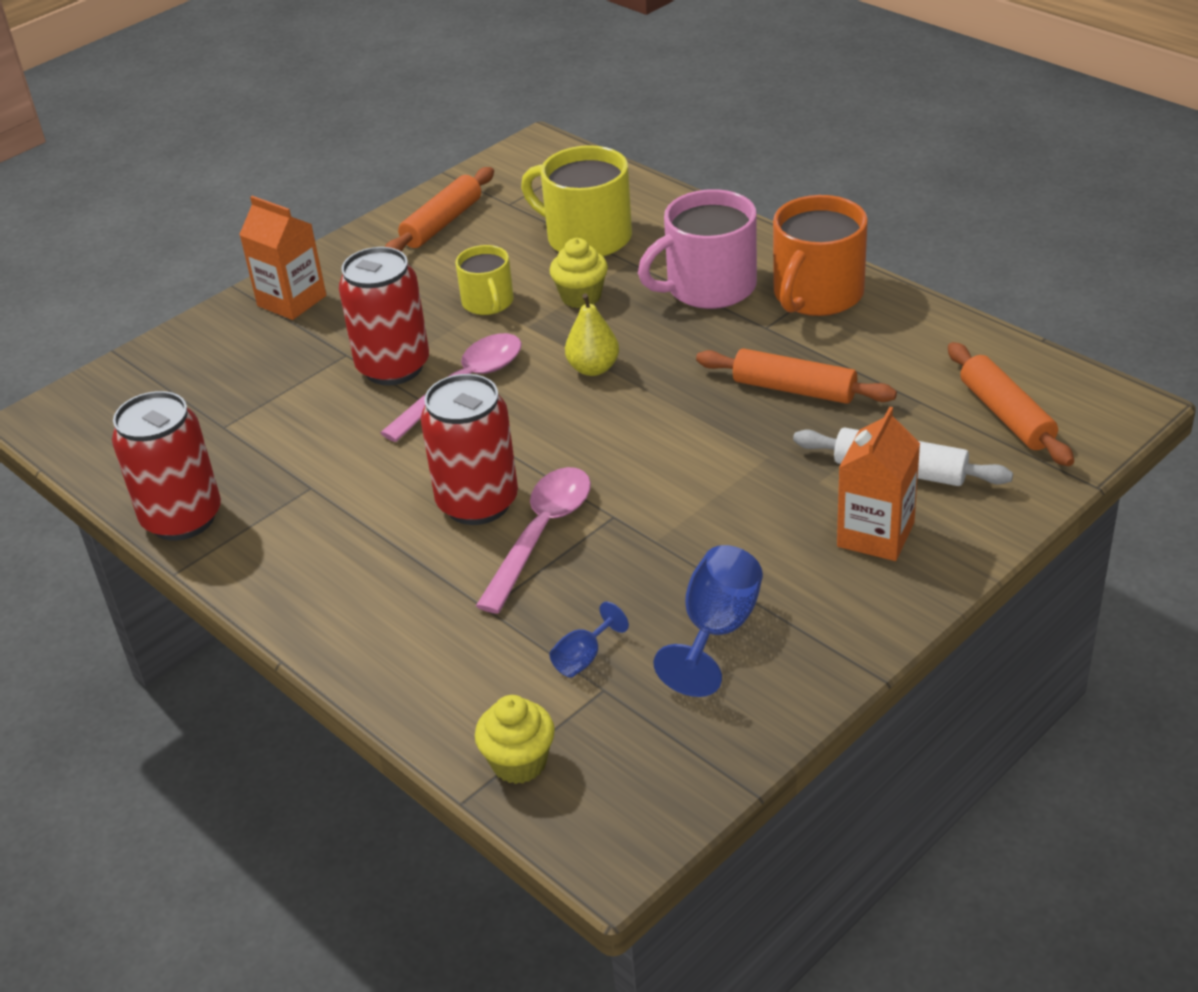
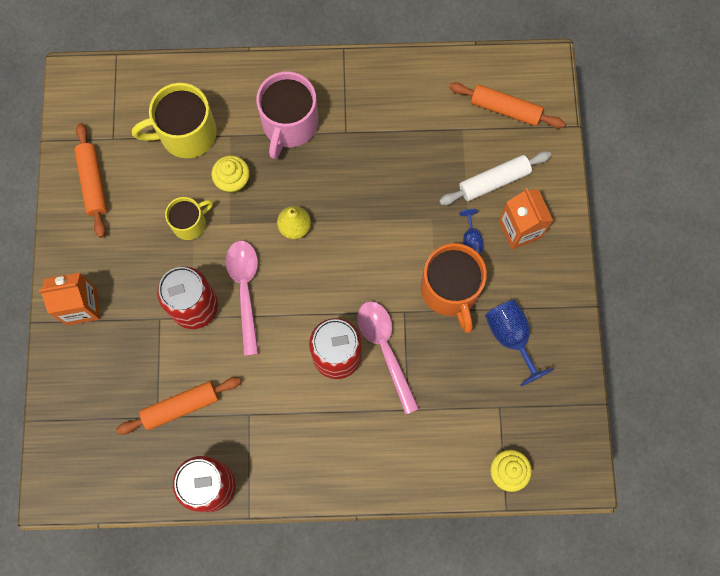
camera: 50 degrees left, 35 degrees up
yellow mug [455,245,514,315] -> yellow mug turned 60 degrees counterclockwise [165,197,213,240]
blue goblet [549,602,629,677] -> blue goblet moved to [459,209,483,253]
orange rolling pin [696,348,897,404] -> orange rolling pin moved to [116,377,241,435]
orange mug [773,195,868,316] -> orange mug moved to [421,243,487,333]

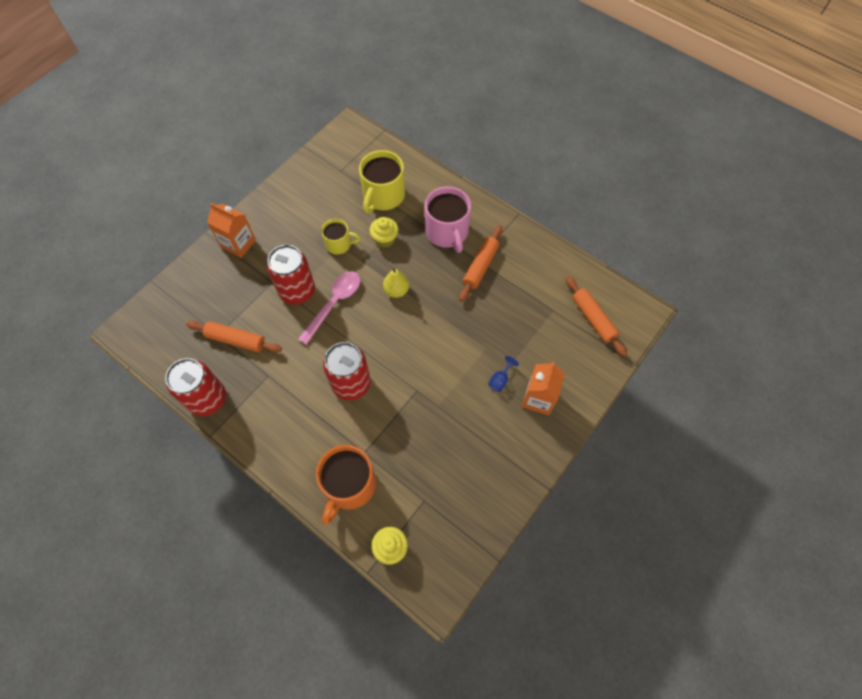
camera: 40 degrees right, 10 degrees down
orange rolling pin [74,123,107,238] -> orange rolling pin moved to [459,226,502,302]
yellow mug [132,83,217,158] -> yellow mug turned 90 degrees counterclockwise [359,150,405,213]
pink mug [256,71,318,159] -> pink mug turned 75 degrees counterclockwise [425,187,471,253]
pink spoon [357,301,419,415] -> none
orange mug [421,243,487,333] -> orange mug moved to [316,445,376,525]
white rolling pin [439,151,551,205] -> none
blue goblet [485,300,554,386] -> none

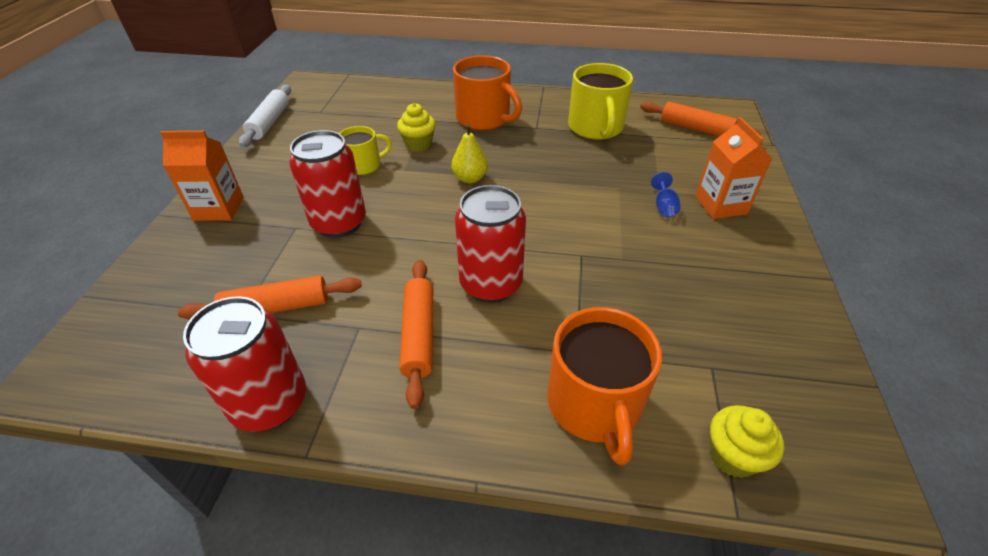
camera: 30 degrees left, 20 degrees down
pink spoon [298,271,360,345] -> none
yellow mug [359,150,405,213] -> yellow mug moved to [568,63,633,140]
pink mug [425,187,471,253] -> orange mug [453,55,522,130]
orange rolling pin [459,226,502,302] -> orange rolling pin moved to [399,260,433,409]
none -> white rolling pin [239,85,291,147]

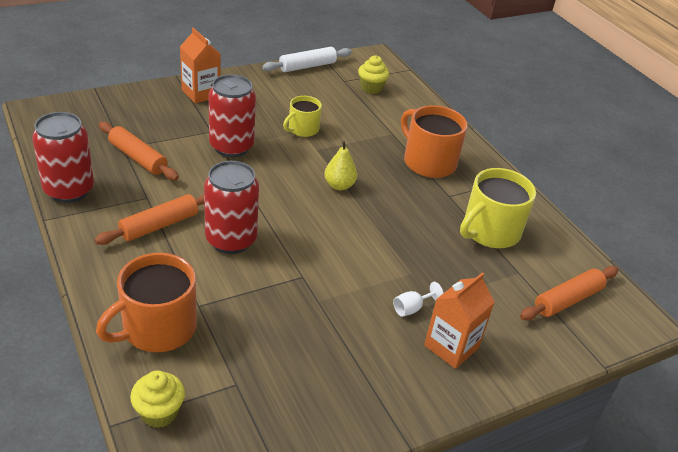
camera: 50 degrees right, 5 degrees down
yellow mug [339,126,392,175] -> yellow mug turned 105 degrees clockwise [283,96,322,137]
yellow cupcake [397,103,436,152] -> yellow cupcake moved to [358,55,389,94]
orange mug [453,55,522,130] -> orange mug turned 135 degrees clockwise [401,105,467,178]
orange rolling pin [640,101,761,137] -> orange rolling pin turned 60 degrees clockwise [520,266,618,321]
blue goblet [651,172,680,217] -> white goblet [393,282,444,317]

